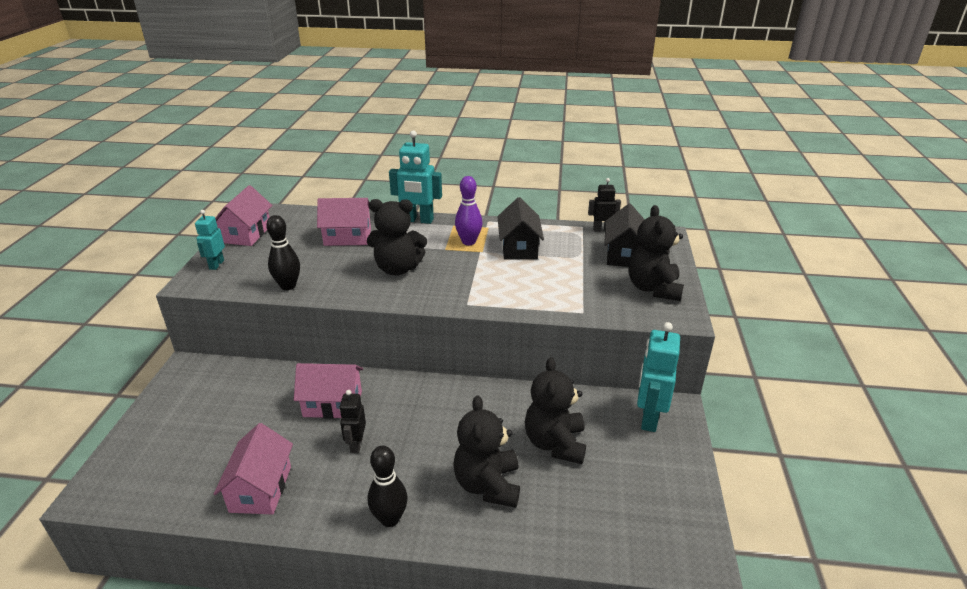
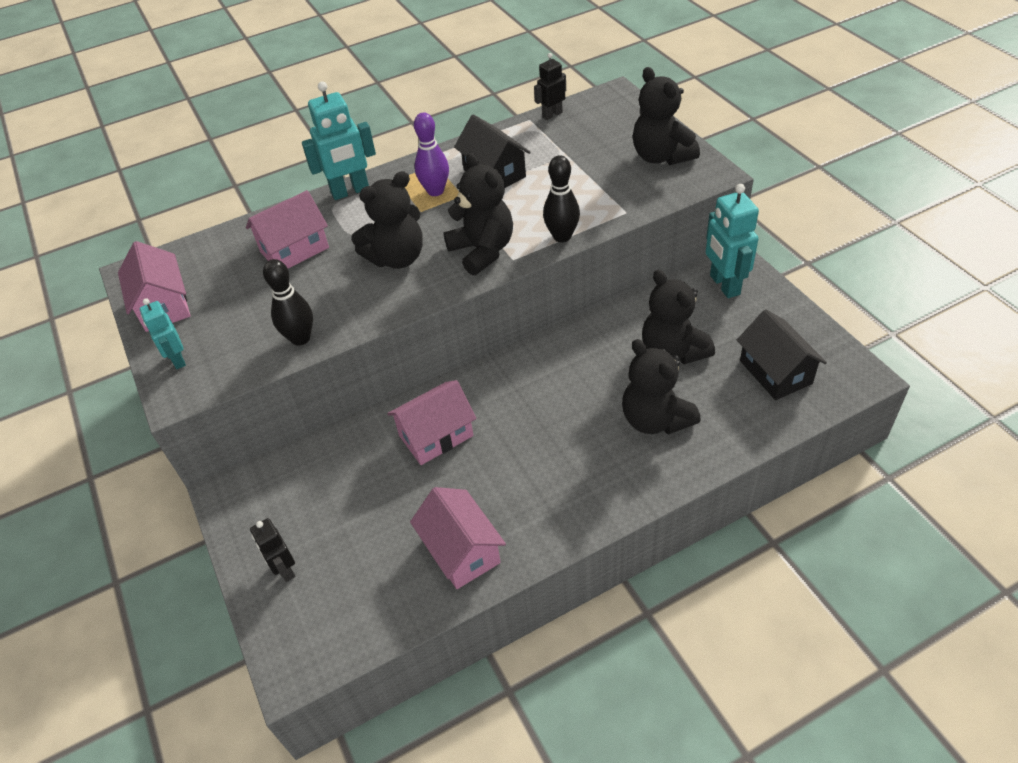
camera: 30 degrees left, 15 degrees up
black robot [339,390,366,453] -> black robot moved to [250,518,296,582]
black bowling pin [368,446,408,527] -> black bowling pin moved to [543,155,580,242]
black house [604,204,645,267] -> black house moved to [737,309,827,400]
none -> black teddy bear [443,153,513,275]

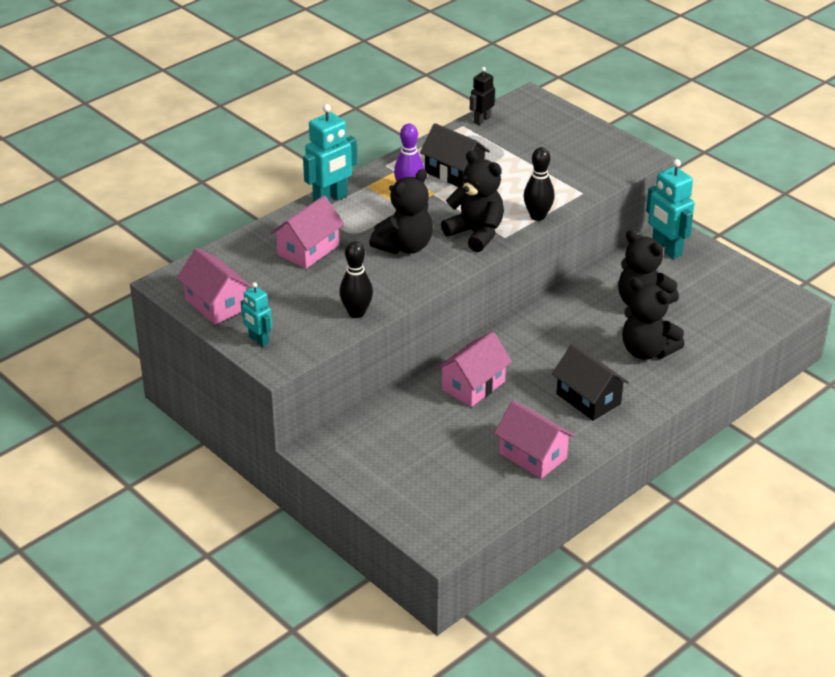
camera: 20 degrees left, 10 degrees down
black robot [250,518,296,582] -> none
black teddy bear [633,67,700,165] -> none
black house [737,309,827,400] -> black house moved to [552,344,629,421]

